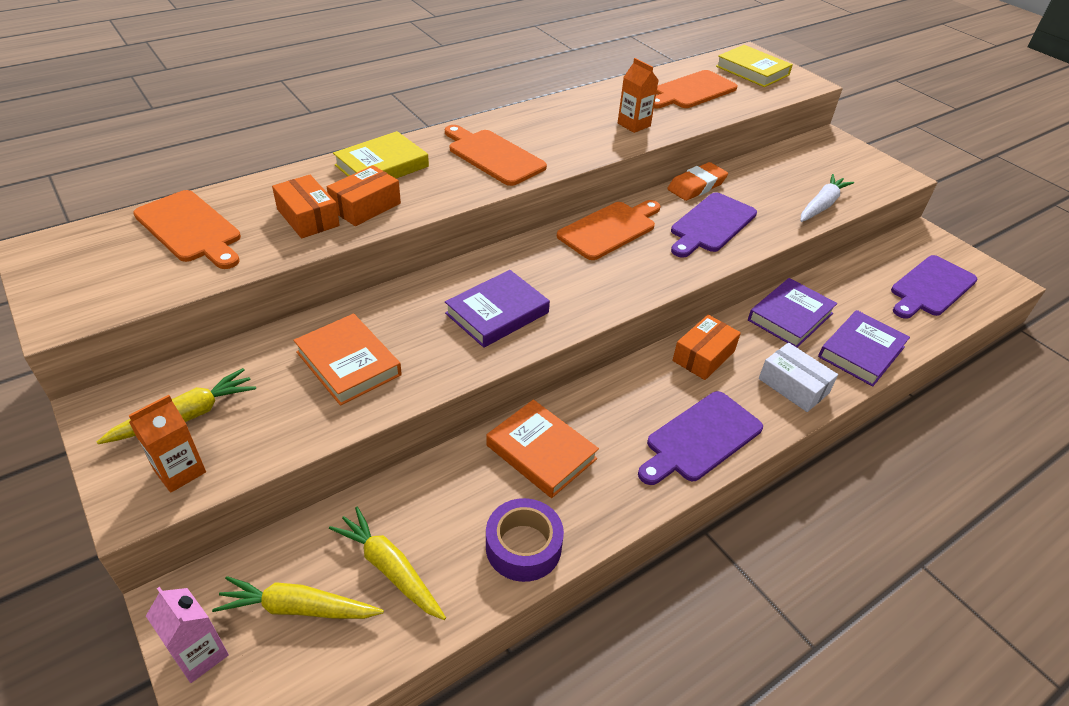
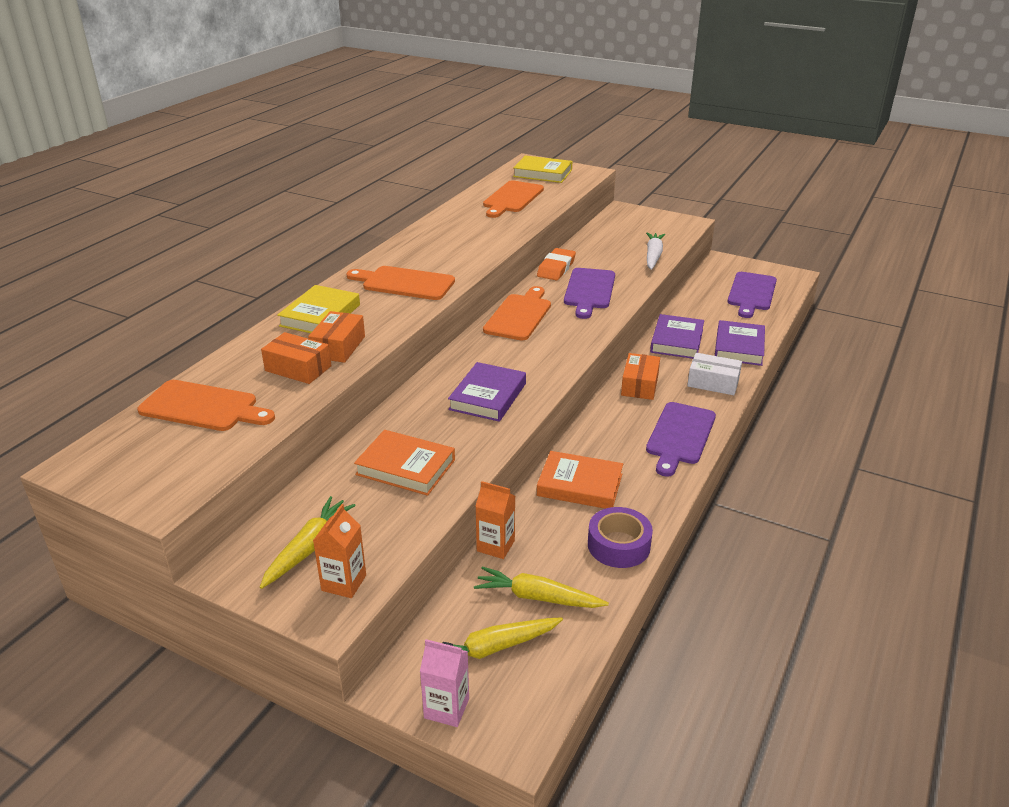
camera: 25 degrees left, 10 degrees down
orange carton [618,58,659,133] -> orange carton moved to [475,481,515,559]

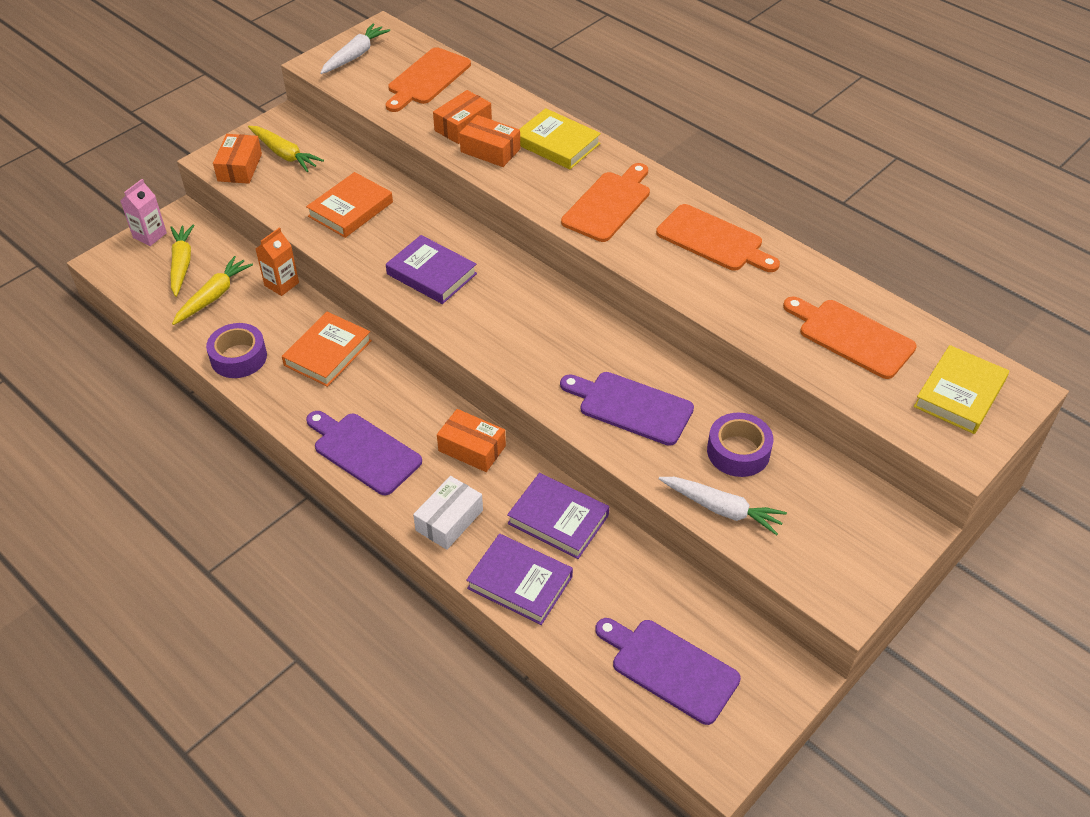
camera: 105 degrees right, 15 degrees up
orange carton [313,504,366,598] -> orange box [213,134,262,184]
orange cutting board [483,286,551,341] -> orange cutting board moved to [656,204,780,272]
orange eraser [537,248,576,280] -> none
none -> white carrot [320,23,390,74]
none -> purple tape [707,413,773,477]

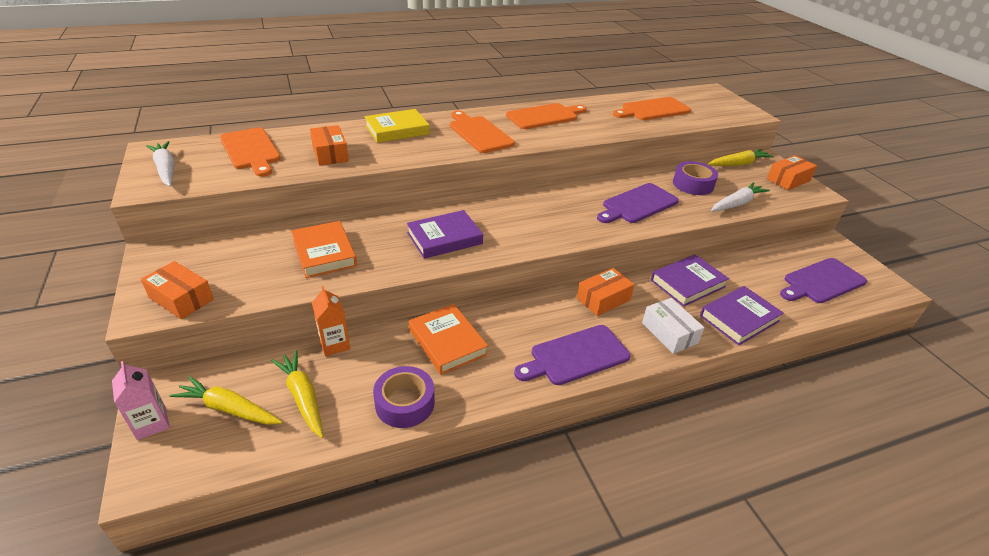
camera: 65 degrees left, 10 degrees down
yellow carrot [248,126,324,172] -> yellow carrot moved to [708,149,774,166]
orange box [459,115,520,167] -> orange box moved to [767,155,817,190]
yellow book [914,345,1009,434] -> none

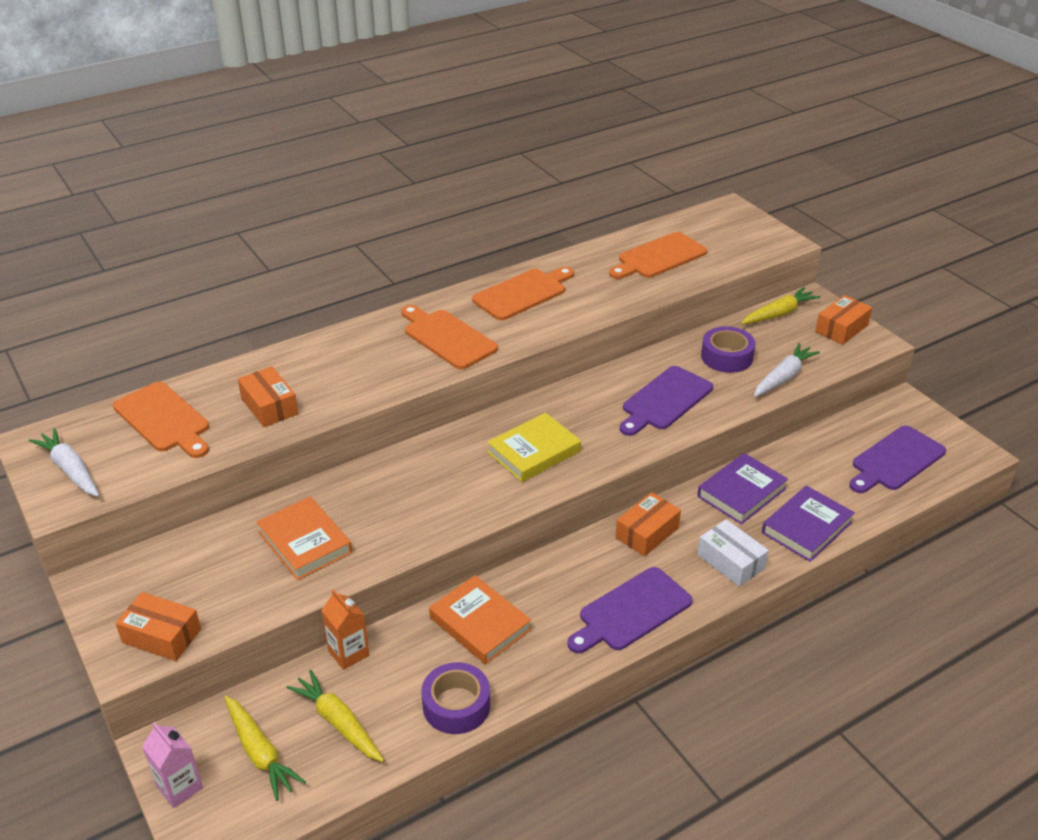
camera: 10 degrees left, 0 degrees up
yellow carrot [170,376,282,425] -> yellow carrot turned 135 degrees counterclockwise [224,696,306,801]
yellow book [364,109,430,143] -> yellow book moved to [487,413,581,482]
purple book [407,210,483,259] -> none

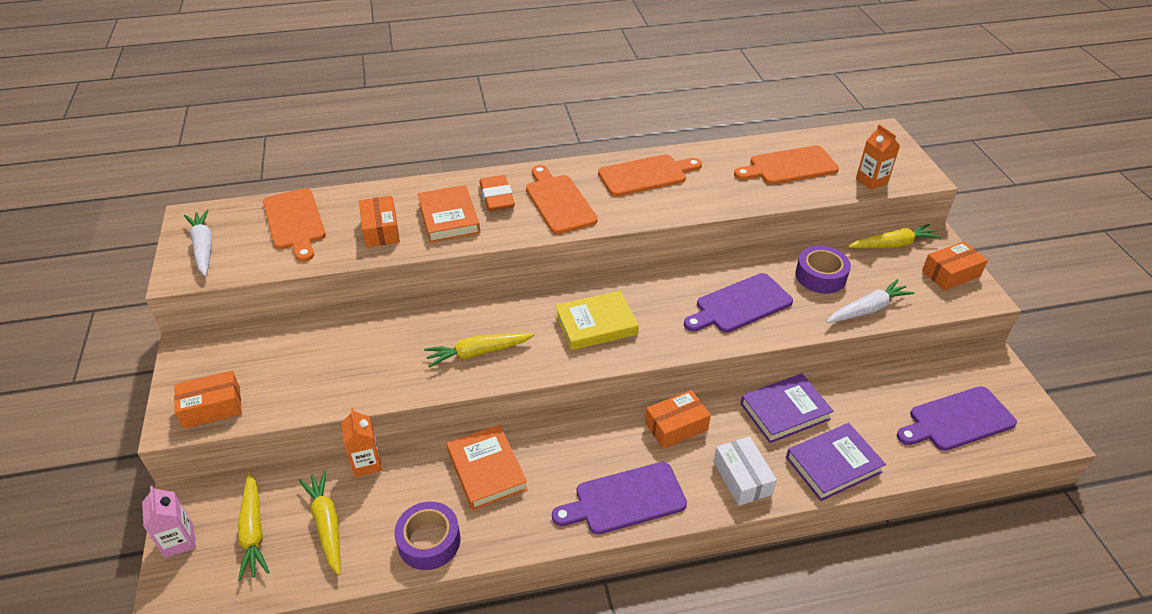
camera: 20 degrees right, 5 degrees up
orange box [115,592,201,661] -> orange box turned 60 degrees counterclockwise [174,371,242,429]
orange book [256,497,352,580] -> orange book moved to [418,185,480,243]
none -> yellow carrot [424,333,535,368]
none -> orange eraser [479,175,515,211]
none -> orange carton [856,124,900,190]

